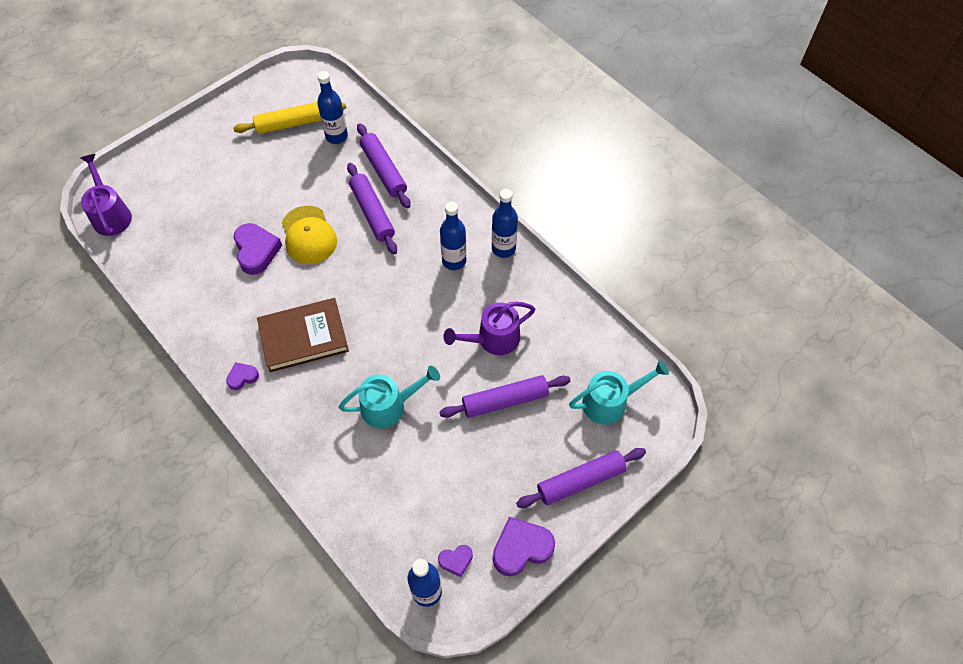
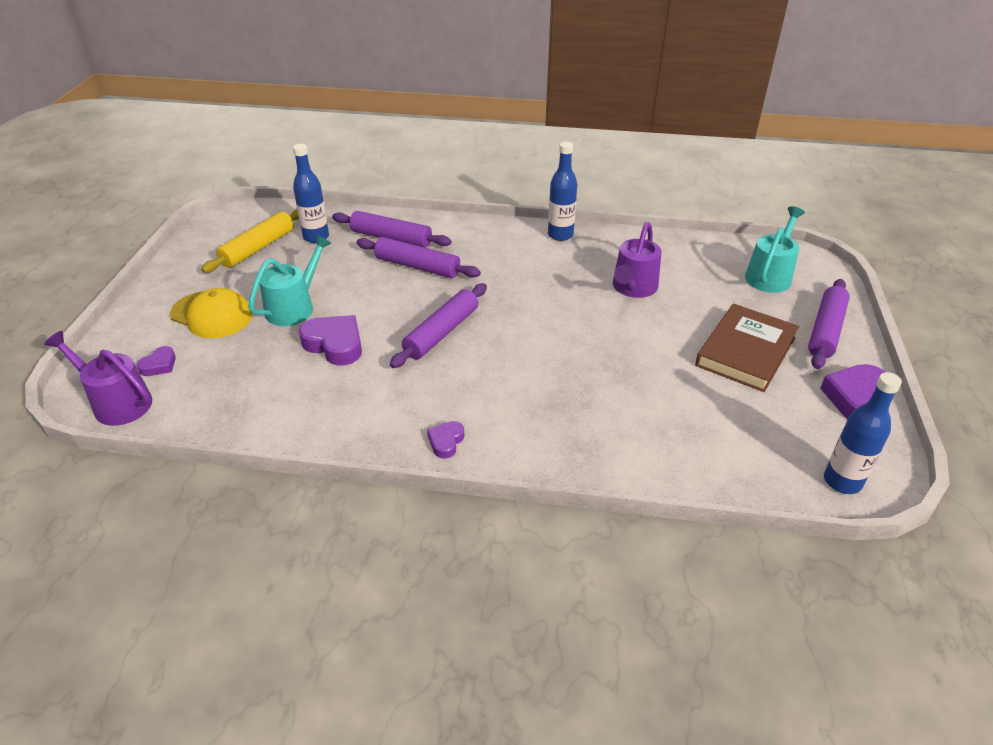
camera: 40 degrees left, 20 degrees down
brown book [257,298,349,372] -> brown book moved to [695,304,799,392]
yellow cap [282,206,337,264] -> yellow cap moved to [170,288,252,338]
turquoise watering can [339,366,440,428] -> turquoise watering can moved to [248,235,332,326]
purple heart [438,545,473,577] -> purple heart moved to [137,346,176,376]
purple rolling pin [439,375,571,418] -> purple rolling pin moved to [390,283,487,368]
blue bottle [440,201,466,270] -> none

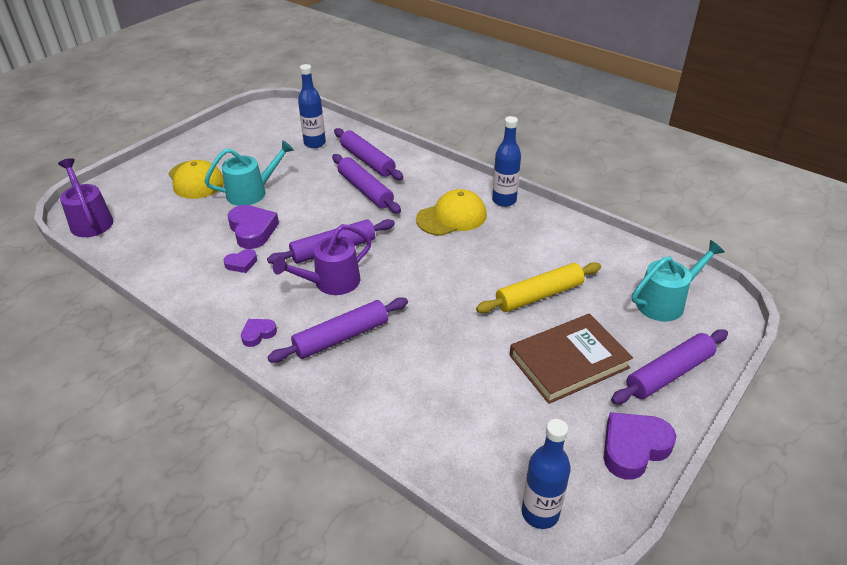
camera: 30 degrees right, 0 degrees up
purple heart [137,346,176,376] -> purple heart moved to [223,249,257,273]
yellow rolling pin [201,209,299,273] -> yellow rolling pin moved to [476,262,601,313]
purple watering can [613,222,662,298] -> purple watering can moved to [273,224,372,295]
none -> purple rolling pin [267,298,408,363]
none -> yellow cap [416,189,487,236]

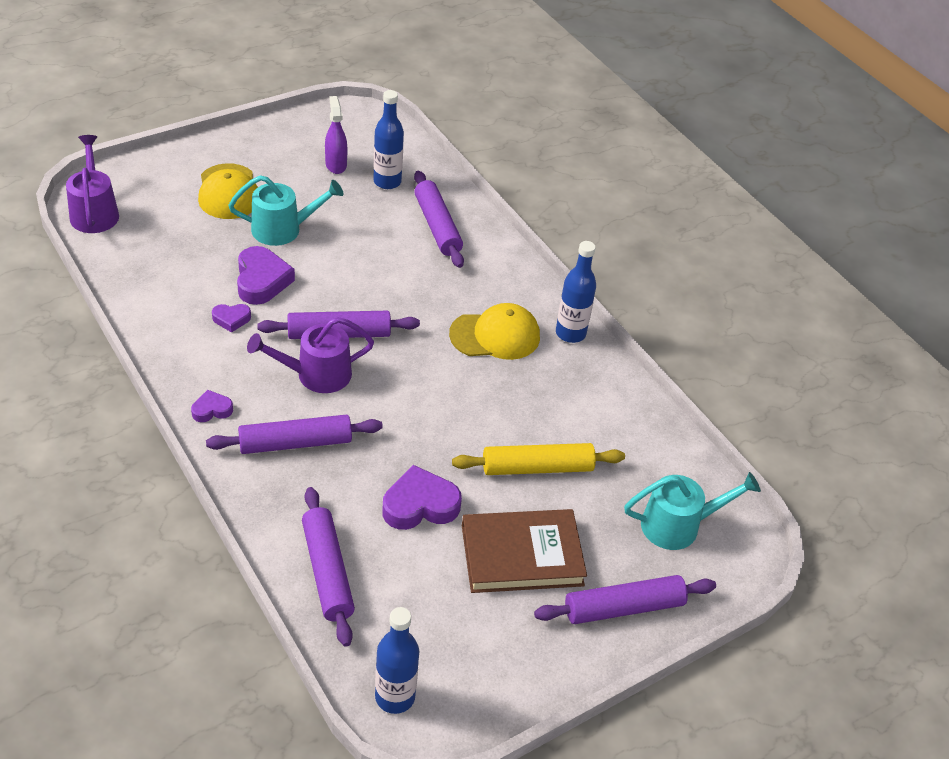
camera: 15 degrees right, 5 degrees up
purple rolling pin [332,154,401,213] -> purple rolling pin moved to [302,487,355,647]
purple heart [604,412,676,480] -> purple heart moved to [382,465,462,530]
none -> purple spray bottle [325,96,347,174]

